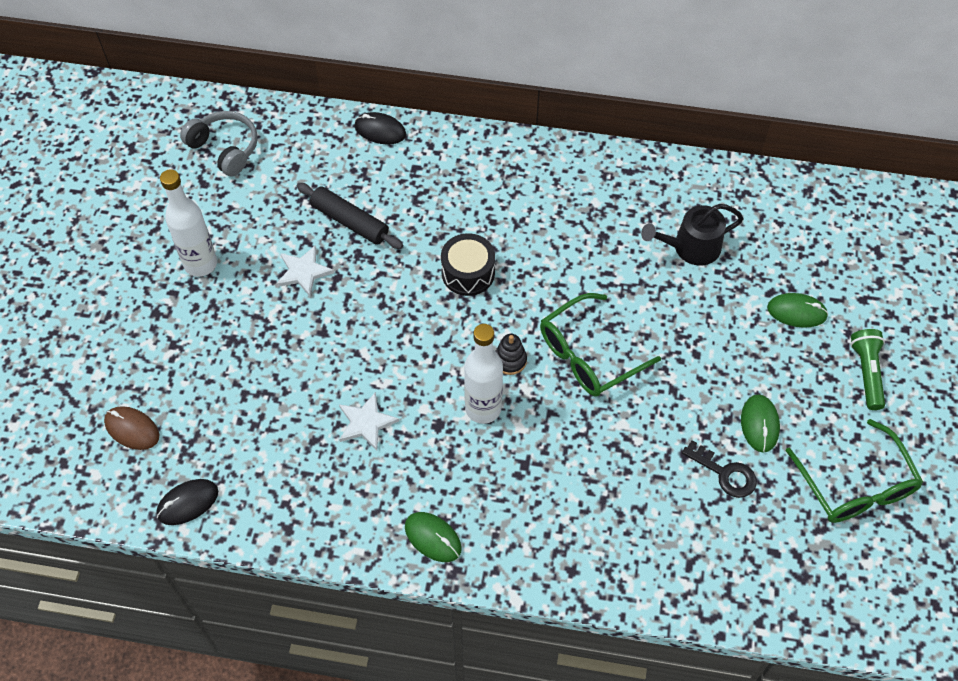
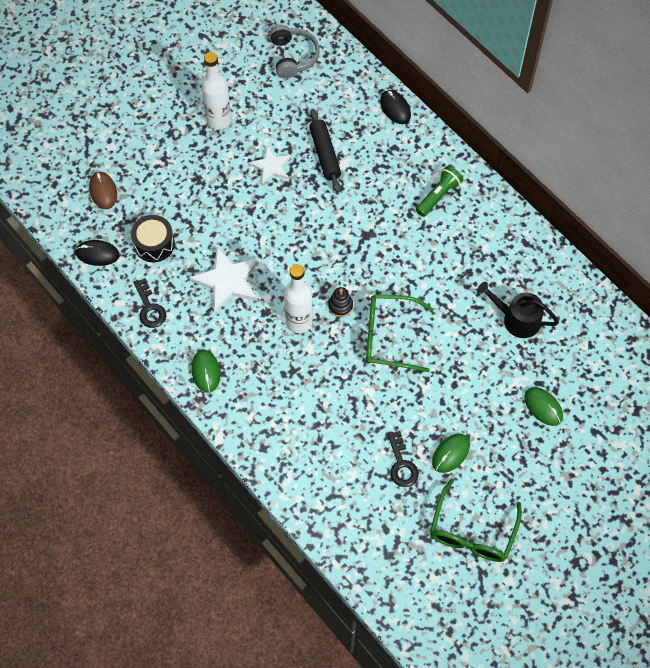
camera: 40 degrees right, 5 degrees up
white star [339,392,399,450] -> white star [189,246,259,314], size x1.61
black drum [441,233,495,296] -> black drum moved to [131,215,175,262]
green flashlight [850,329,885,410] -> green flashlight moved to [416,166,463,217]
none -> black key [133,278,166,328]

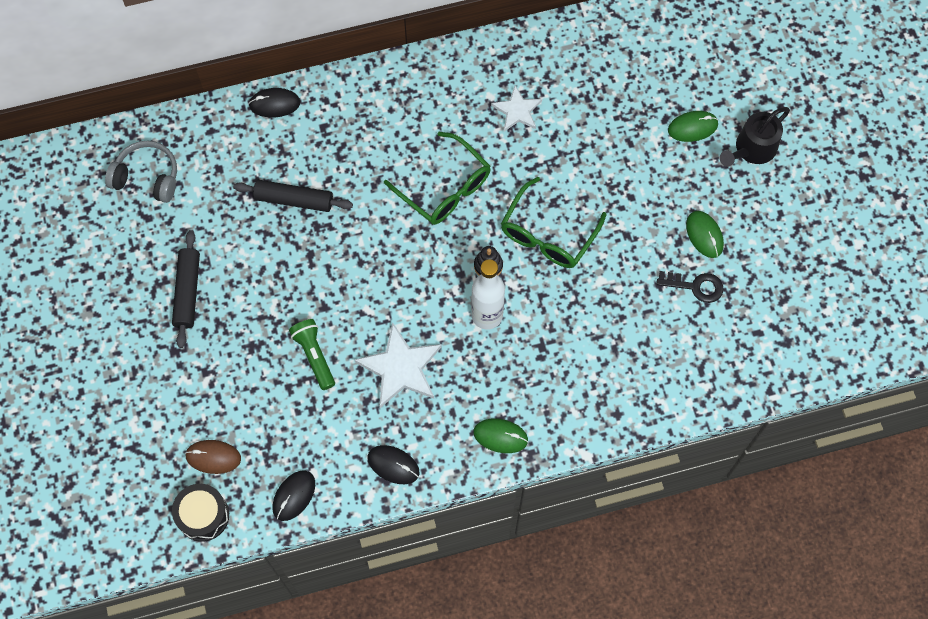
camera: 65 degrees left, 5 degrees up
black drum [131,215,175,262] -> black drum moved to [172,484,229,542]
black key [133,278,166,328] -> black mouse [367,445,420,484]
white bottle [201,52,231,130] -> black rolling pin [172,230,200,348]
white star [249,146,291,184] -> white star moved to [491,85,542,131]
green flashlight [416,166,463,217] -> green flashlight moved to [289,319,335,390]
green glasses [430,479,522,562] -> green glasses moved to [384,132,491,225]
black watering can [477,282,559,338] -> black watering can moved to [720,107,790,167]

